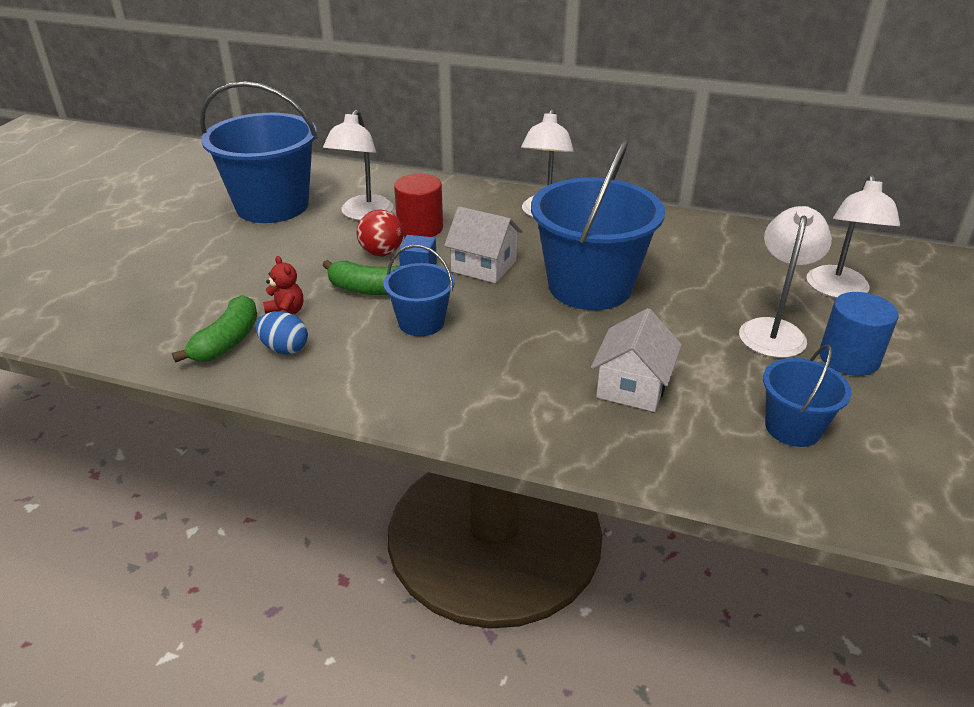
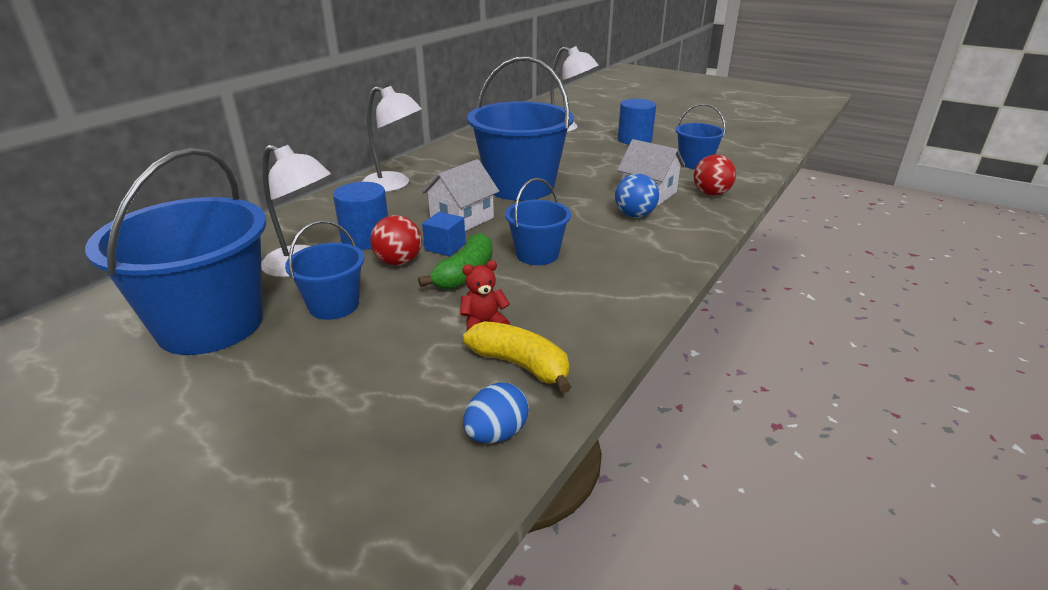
camera: 75 degrees left, 5 degrees down
green banana [172,295,257,363] -> yellow banana [464,321,571,393]
blue egg [255,311,308,355] -> blue egg moved to [463,382,529,444]
red cylinder [394,174,443,237] -> blue cylinder [333,182,388,250]
white lamp [739,206,832,358] -> none
none -> blue bucket [285,220,364,320]
none -> blue ball [615,174,659,218]
none -> red ball [694,154,736,196]

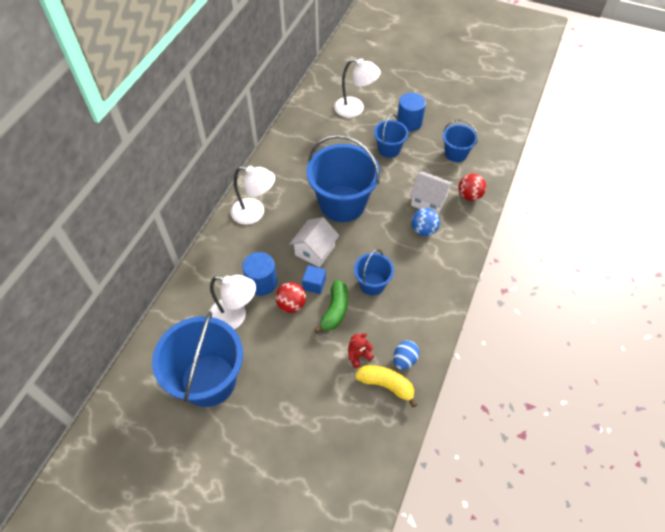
camera: 10 degrees left, 25 degrees up
blue bucket [285,220,364,320] -> blue bucket moved to [374,114,408,158]
blue egg [463,382,529,444] -> blue egg moved to [393,340,419,370]

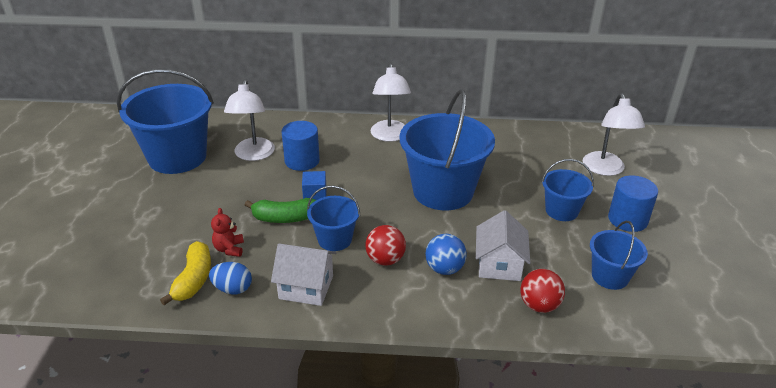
camera: 70 degrees right, 20 degrees down
red ball [275,282,306,313] -> red ball moved to [365,225,406,266]
white house [290,217,339,267] -> white house moved to [271,244,336,306]
red teddy bear [348,333,374,368] -> red teddy bear turned 135 degrees counterclockwise [211,208,244,257]

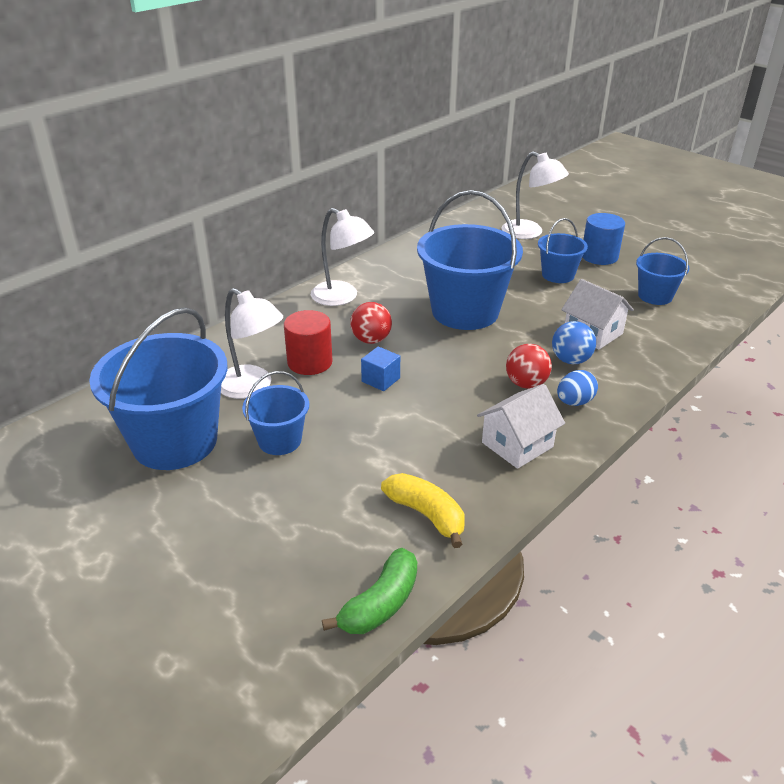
camera: 50 degrees left, 0 degrees up
blue egg [209,262,252,294] -> blue egg moved to [557,370,598,406]
red teddy bear [211,208,244,257] -> none
green banana [245,198,316,223] -> green banana moved to [322,548,417,634]
blue cylinder [282,121,320,171] -> red cylinder [284,310,333,375]
blue bucket [307,186,360,251] -> blue bucket moved to [242,371,309,455]
red ball [520,269,565,313] -> red ball moved to [350,302,392,344]

